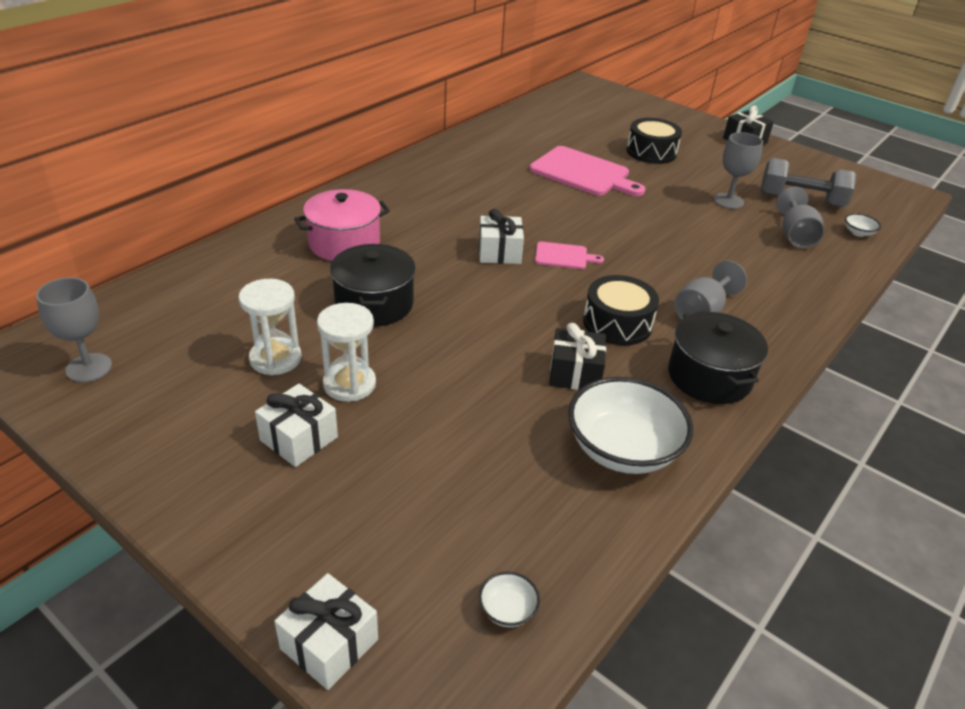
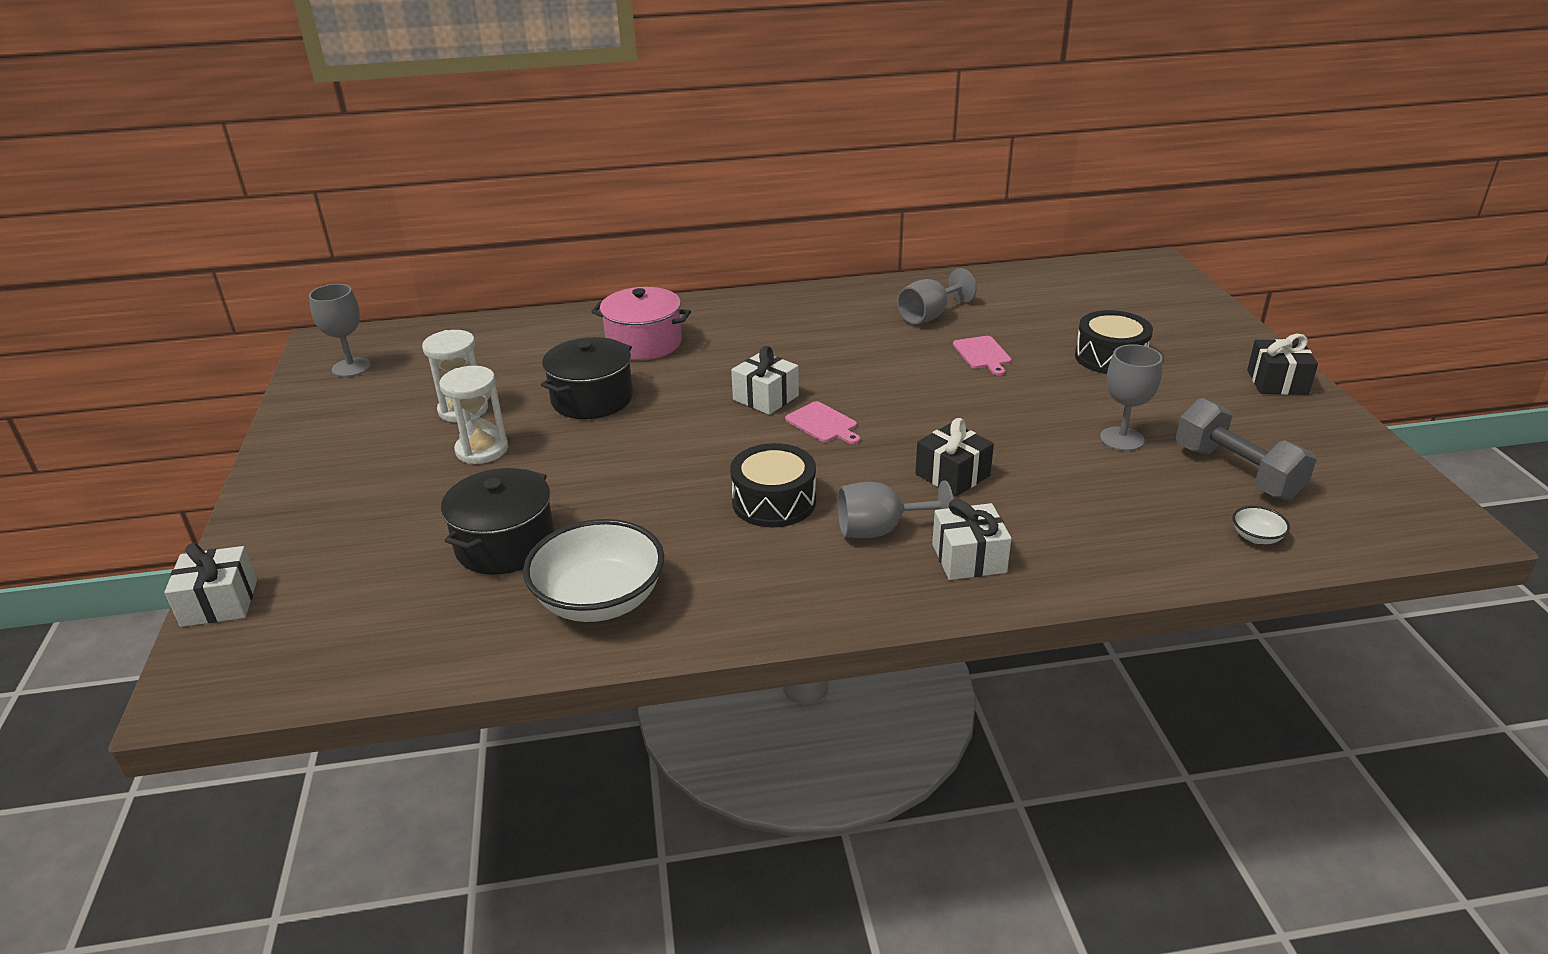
camera: 45 degrees right, 5 degrees down
white gift [255,384,338,467] -> white gift moved to [932,499,1012,580]
white bowl [479,572,540,627] -> none
pink cutting board [530,146,645,196] -> pink cutting board [953,336,1012,376], size x0.51
black gift [549,323,606,390] -> black gift moved to [915,418,994,496]
black pot [668,312,768,404] -> black pot moved to [441,468,554,575]
grey goblet [776,187,825,248] -> grey goblet moved to [897,268,977,324]

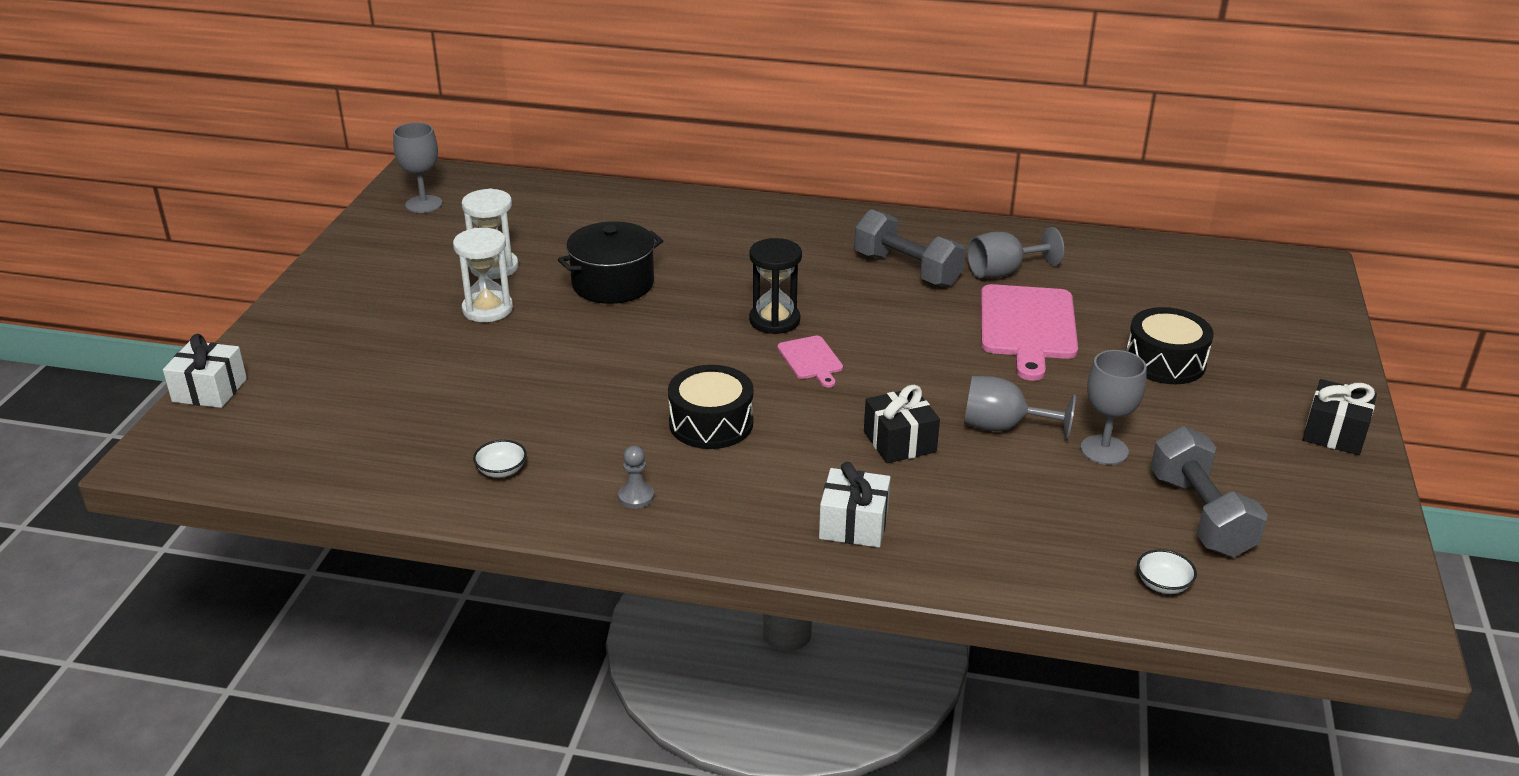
camera: 20 degrees right, 0 degrees up
black pot [441,468,554,575] -> none
white bowl [523,519,664,622] -> white bowl [473,440,527,478], size x0.41
pink pot [591,287,691,360] -> none
white gift [731,346,799,415] -> black hourglass [749,238,802,334]
grey goblet [837,480,953,538] -> grey goblet moved to [964,376,1076,441]
pink cutting board [953,336,1012,376] -> pink cutting board [981,284,1078,381], size x1.97
none -> grey pawn [618,446,654,509]
none -> grey dumbbell [854,209,966,287]

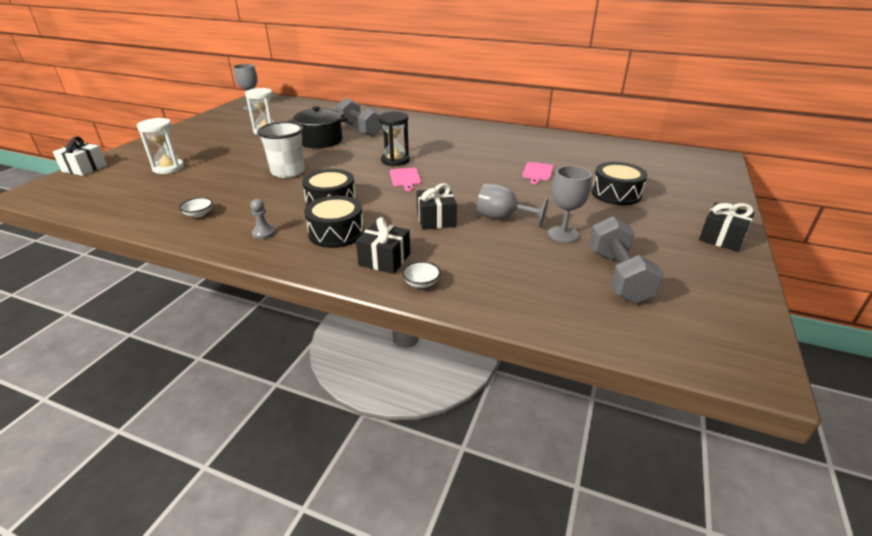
camera: 10 degrees right, 0 degrees up
white hourglass [453,228,513,322] -> white hourglass moved to [137,118,184,174]
white gift [819,462,891,548] -> black gift [356,217,410,274]
grey dumbbell [854,209,966,287] -> grey dumbbell moved to [336,98,383,137]
grey goblet [967,227,1064,278] -> none
pink cutting board [981,284,1078,381] -> pink cutting board [522,162,554,184], size x0.51
white bowl [1137,549,1197,594] -> white bowl moved to [402,261,441,288]
none -> white cup [257,122,305,178]
none -> black drum [304,196,364,248]

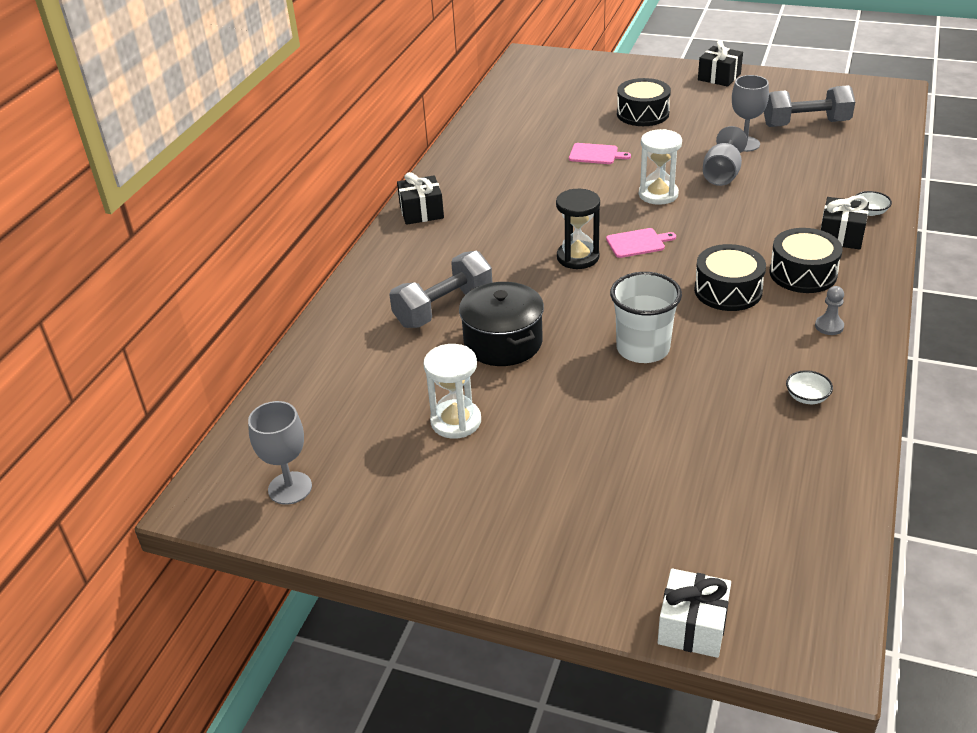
camera: 90 degrees left, 5 degrees up
white hourglass [137,118,184,174] -> white hourglass moved to [639,129,682,205]
black gift [416,183,457,230] -> black gift moved to [397,172,444,225]

